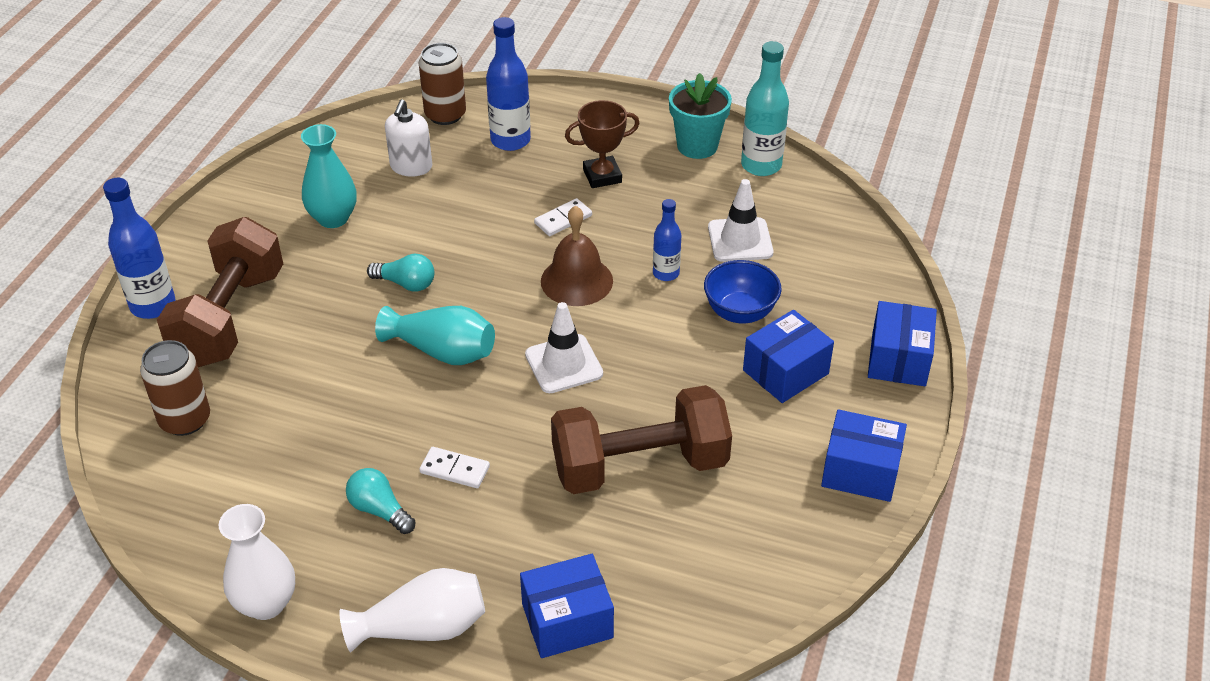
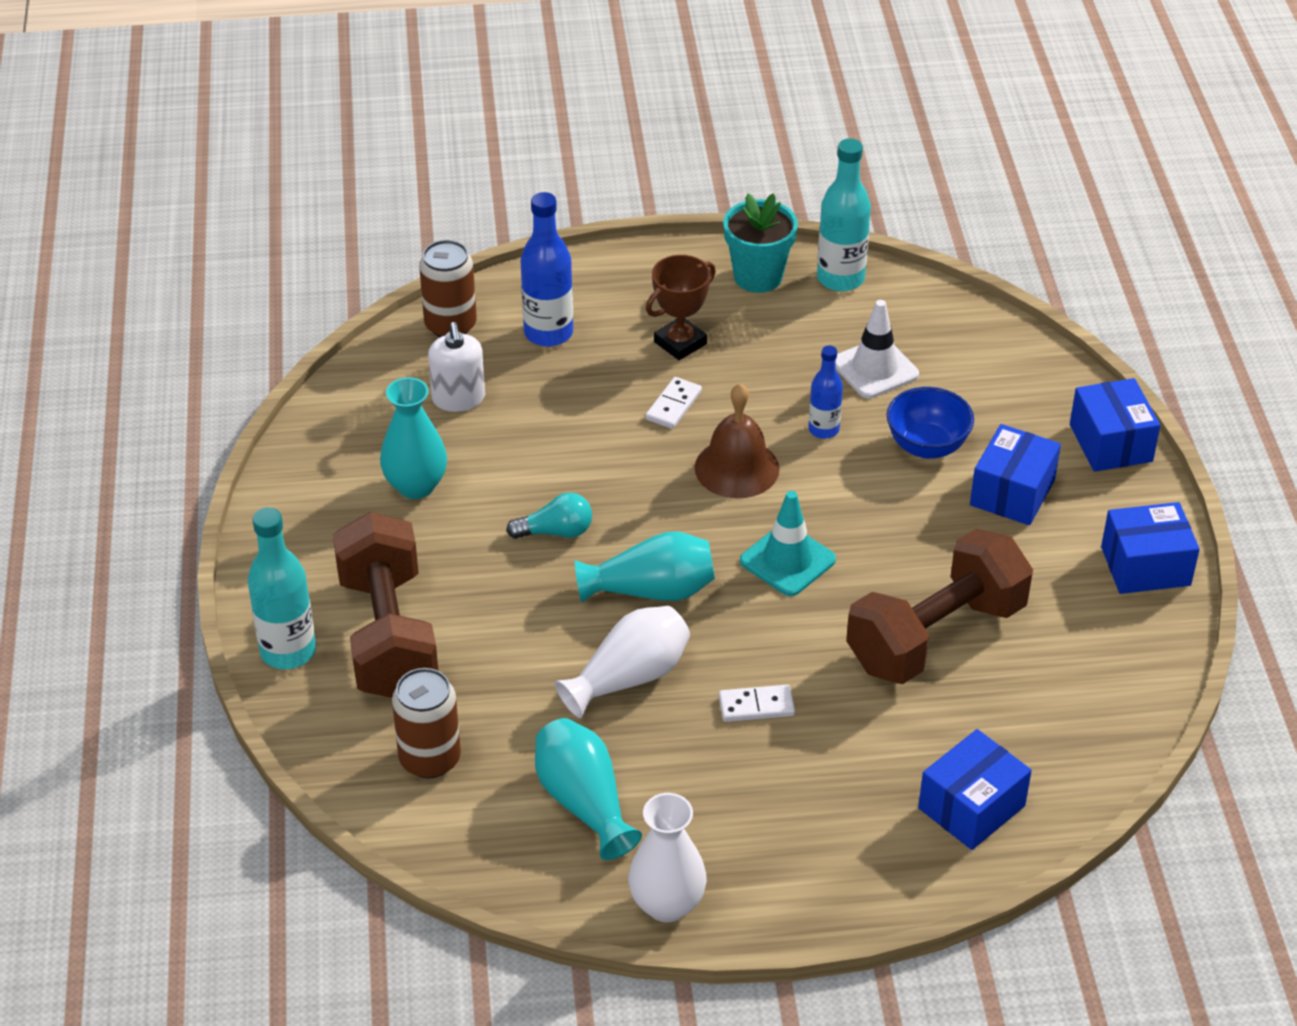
camera: 25 degrees left, 0 degrees up
blue bottle [103,178,176,319] -> turquoise bottle [248,507,316,669]
white vase [339,568,485,652] -> white vase moved to [555,606,690,718]
turquoise light bulb [346,468,416,534] -> none
white traffic cone [525,302,603,393] -> turquoise traffic cone [740,491,836,596]
none -> turquoise vase [535,718,642,860]

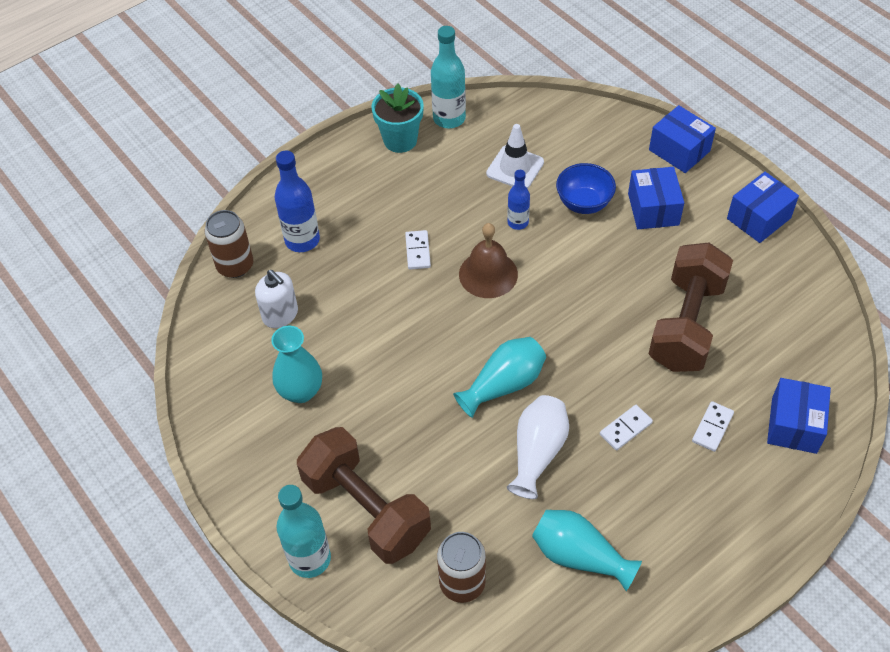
camera: 30 degrees left, 10 degrees up
turquoise light bulb [506,493,592,539] -> none
white vase [628,793,707,922] -> none
brown trophy [646,255,716,360] -> none
turquoise traffic cone [740,491,836,596] -> none
none -> white domino [692,401,734,452]

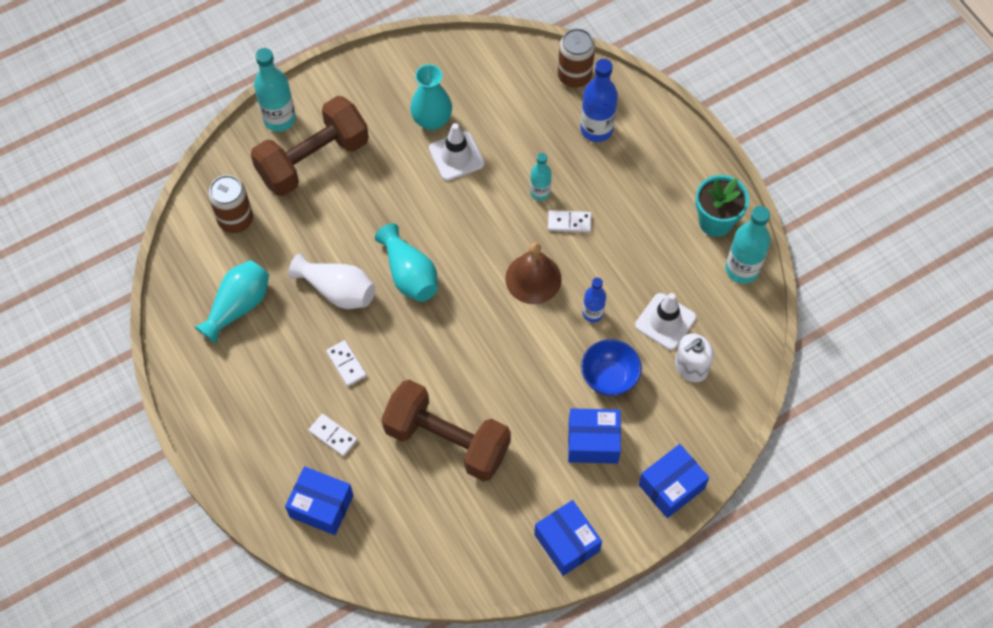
camera: 95 degrees right, 10 degrees up
white soap dispenser [255,270,298,328] -> white soap dispenser moved to [675,333,714,382]
none -> white traffic cone [429,123,485,181]
none -> turquoise bottle [530,153,552,201]

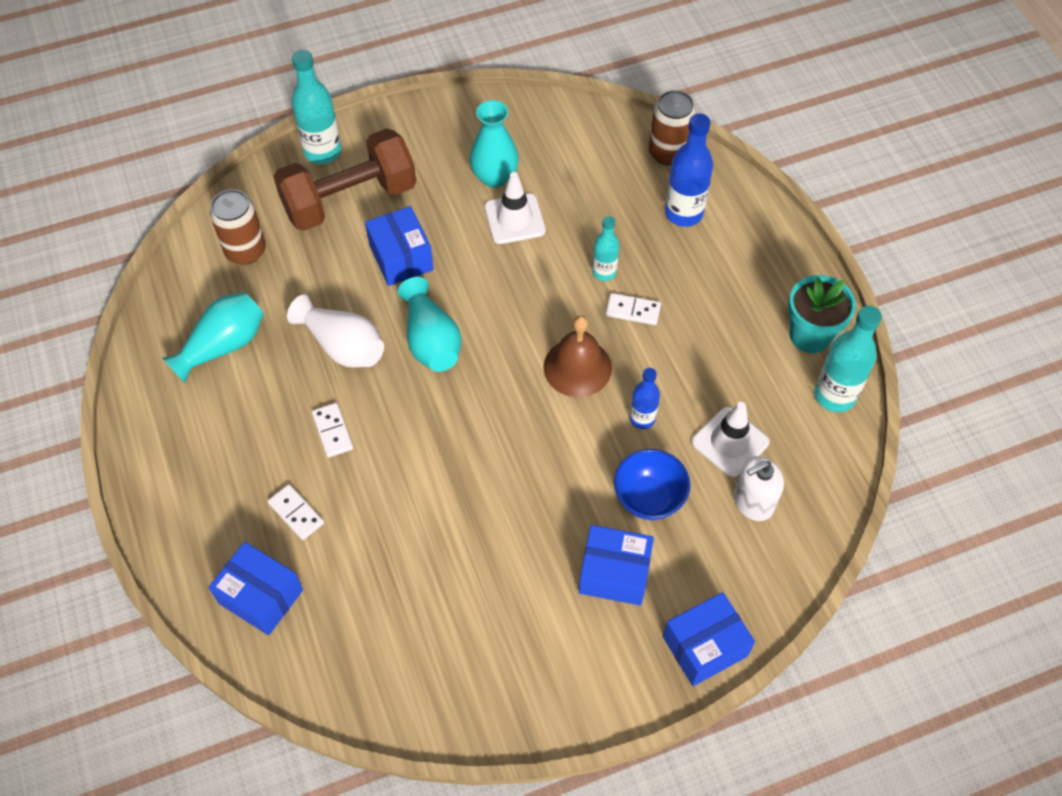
camera: 10 degrees right, 5 degrees down
brown dumbbell [381,380,511,481] -> none
blue box [534,500,602,576] -> blue box moved to [365,206,434,286]

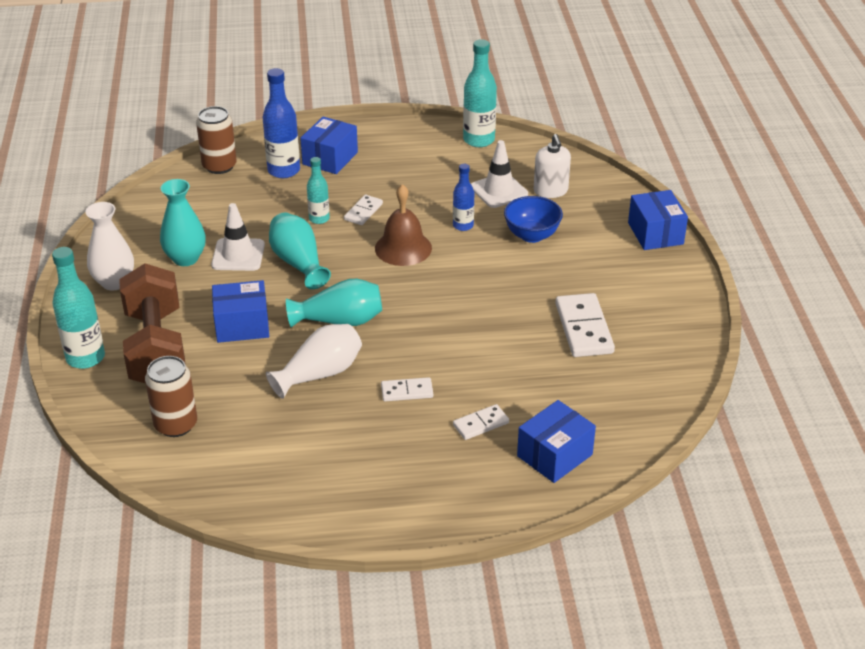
camera: 75 degrees left, 20 degrees down
turquoise vase [162,292,264,383] -> turquoise vase moved to [269,213,331,289]
blue box [579,525,654,606] -> blue box moved to [300,117,358,174]
turquoise flower pot [788,275,856,353] -> none
none -> white vase [85,202,134,291]
none -> white domino [555,293,615,357]

